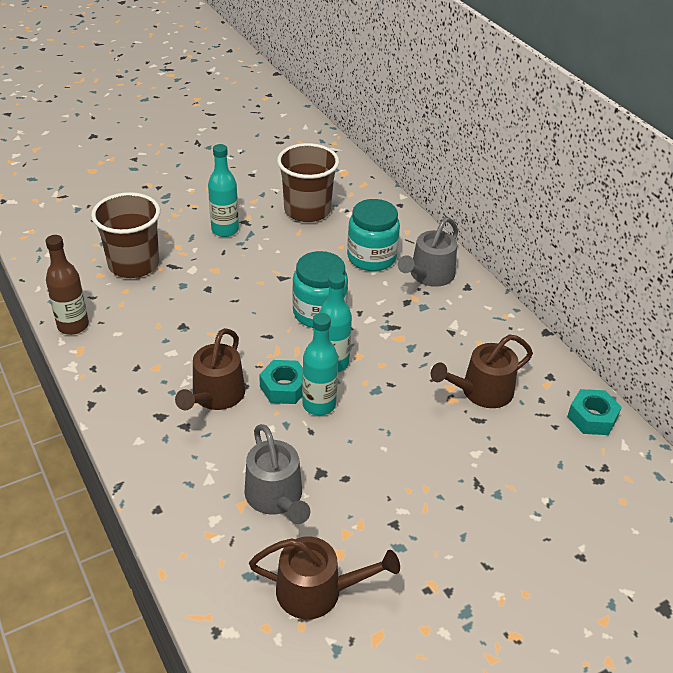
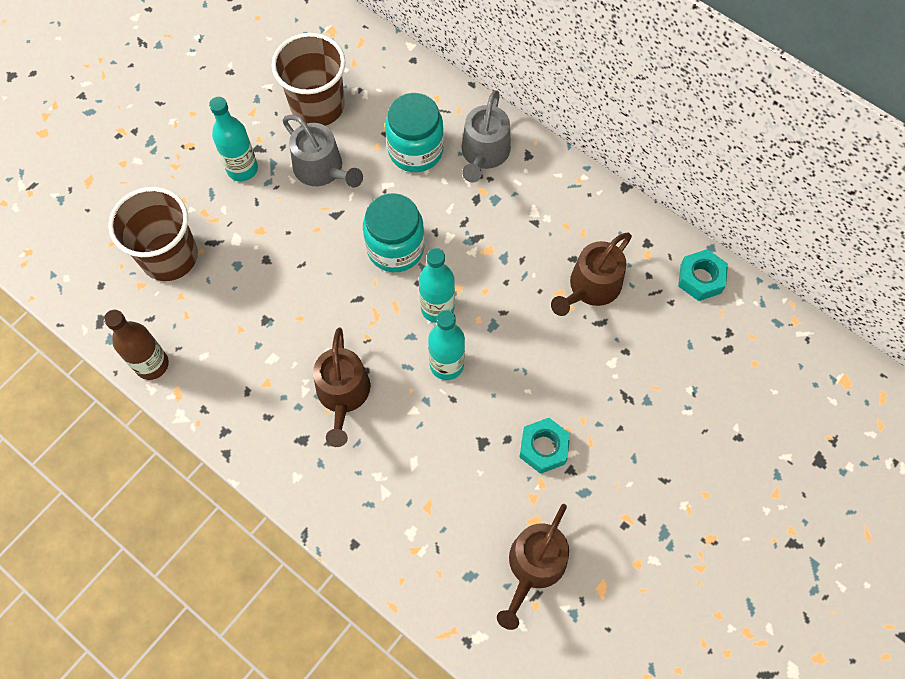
camera: 20 degrees left, 25 degrees up
grey watering can [244,424,310,524] -> grey watering can moved to [282,115,363,187]
brown watering can [249,537,400,619] -> brown watering can turned 135 degrees clockwise [497,504,569,630]
turquoise nut [259,360,303,404] -> turquoise nut moved to [519,418,570,474]

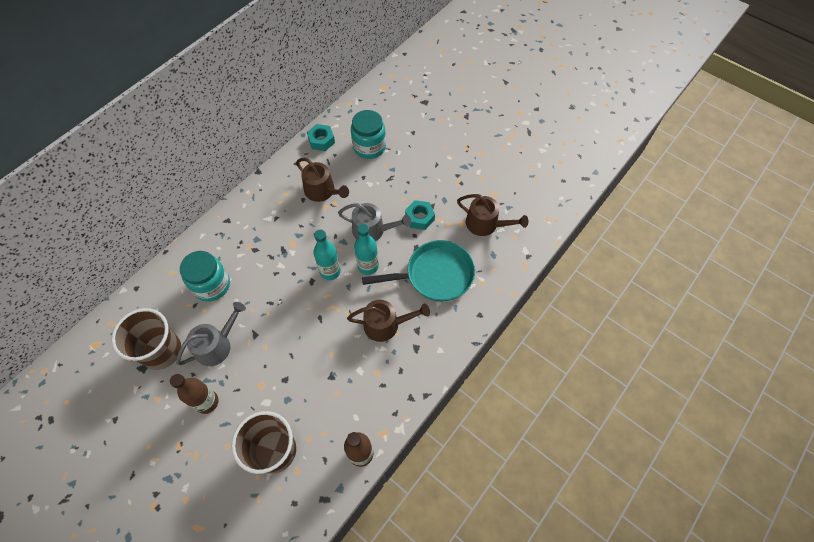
camera: 90 degrees left, 5 degrees down
turquoise bottle [209,97,258,181] -> brown bottle [170,374,219,414]
turquoise jar [363,193,425,272] -> turquoise jar moved to [351,110,386,159]
grey watering can [461,90,511,183] -> grey watering can moved to [338,203,411,241]
none -> turquoise pan [362,240,475,301]

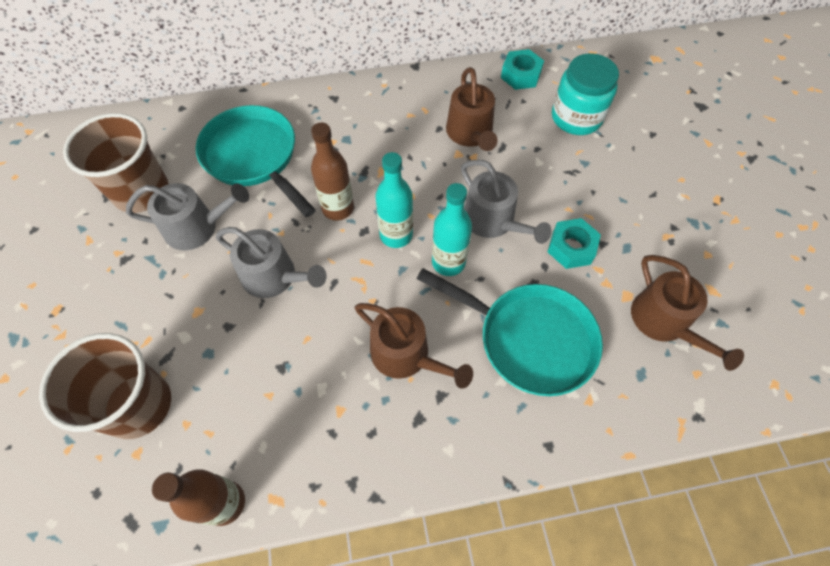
camera: 40 degrees right, 0 degrees up
brown bottle [170,374,219,414] -> brown bottle moved to [311,122,354,221]
turquoise jar [180,251,230,302] -> turquoise pan [195,105,316,217]
none -> grey watering can [216,227,327,298]

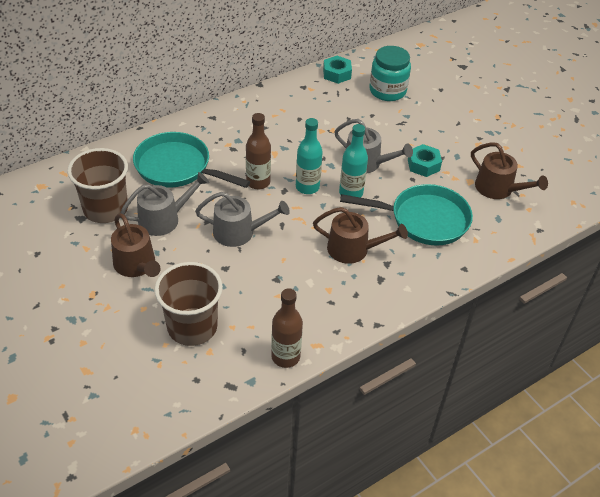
camera: 25 degrees left, 15 degrees down
brown watering can [446,67,498,151] -> brown watering can moved to [111,213,160,277]

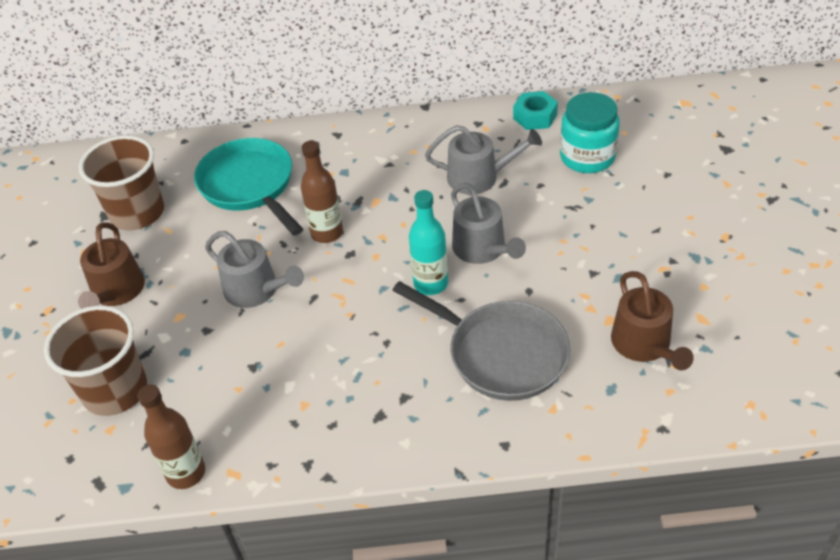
camera: 35 degrees right, 0 degrees up
grey watering can [120,172,209,236] -> grey watering can moved to [425,125,542,195]
turquoise bottle [296,118,323,194] -> none
brown watering can [313,207,408,264] -> none
turquoise pan [340,184,473,246] -> grey pan [392,281,570,401]
turquoise nut [408,144,442,177] -> none

